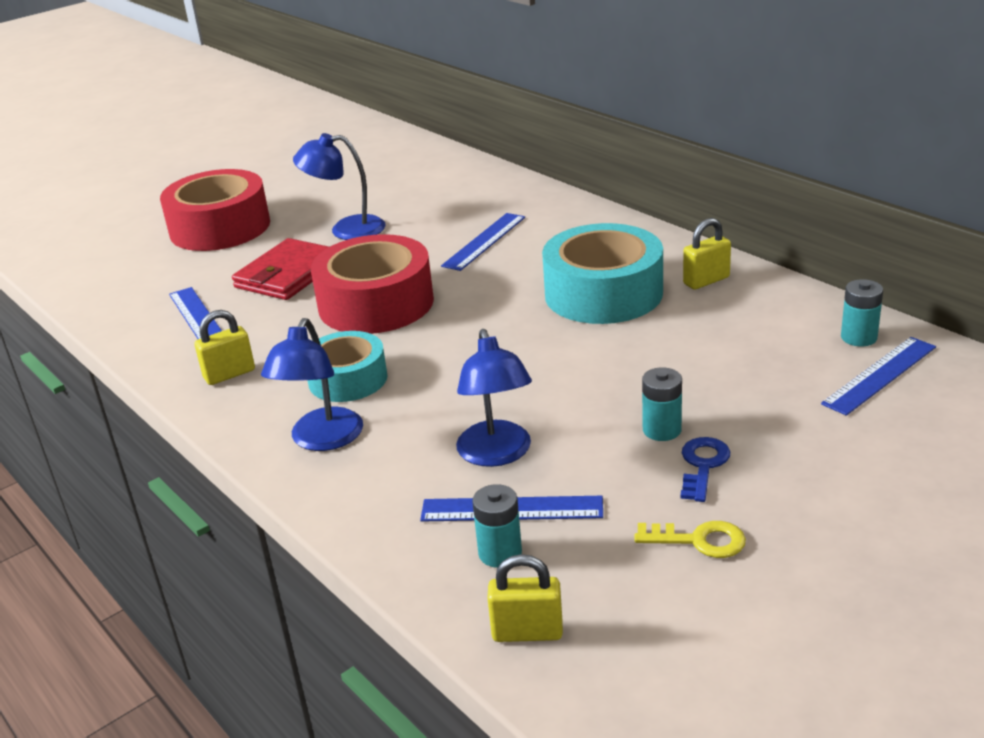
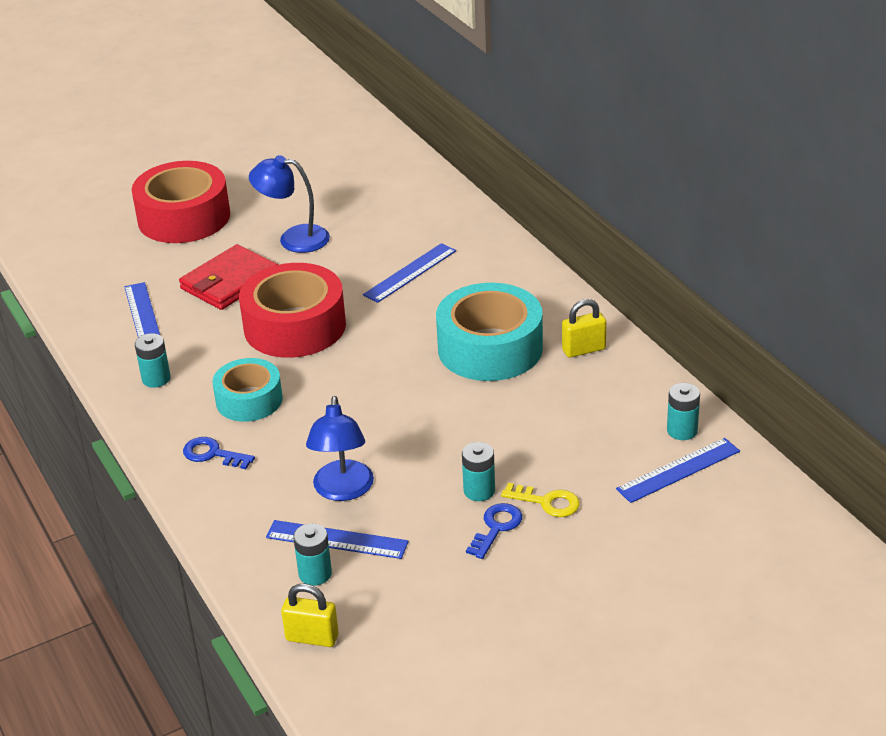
camera: 10 degrees right, 5 degrees up
yellow padlock [195,310,255,385] -> turquoise battery [135,333,171,388]
blue lamp [261,318,363,451] -> blue key [183,437,255,469]
yellow key [635,521,746,558] -> yellow key moved to [501,483,580,517]

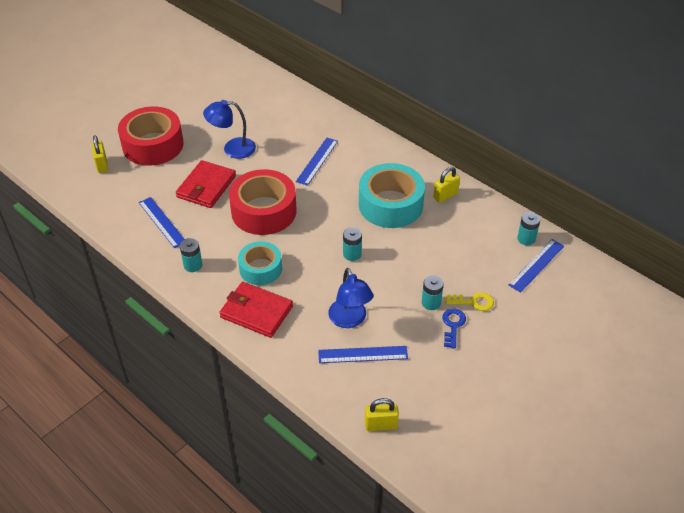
camera: 20 degrees left, 10 degrees up
blue key [183,437,255,469] -> red wallet [219,282,293,338]
turquoise battery [293,523,332,586] -> turquoise battery moved to [343,227,362,261]
none -> yellow padlock [92,135,108,173]

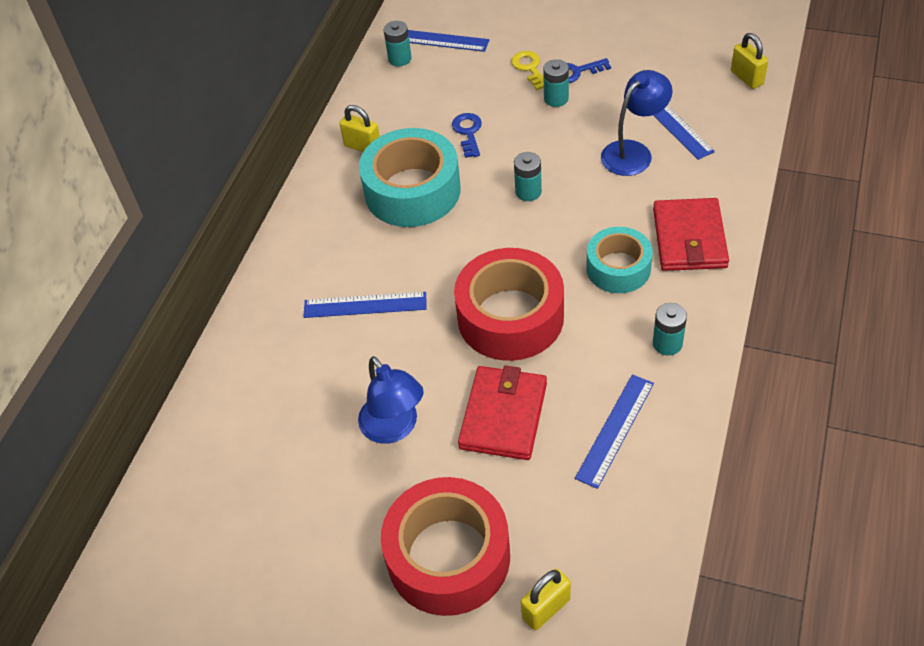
camera: 110 degrees left, 5 degrees up
red wallet [176,160,236,208] -> red wallet turned 75 degrees counterclockwise [458,366,547,460]
none -> blue key [452,113,482,158]

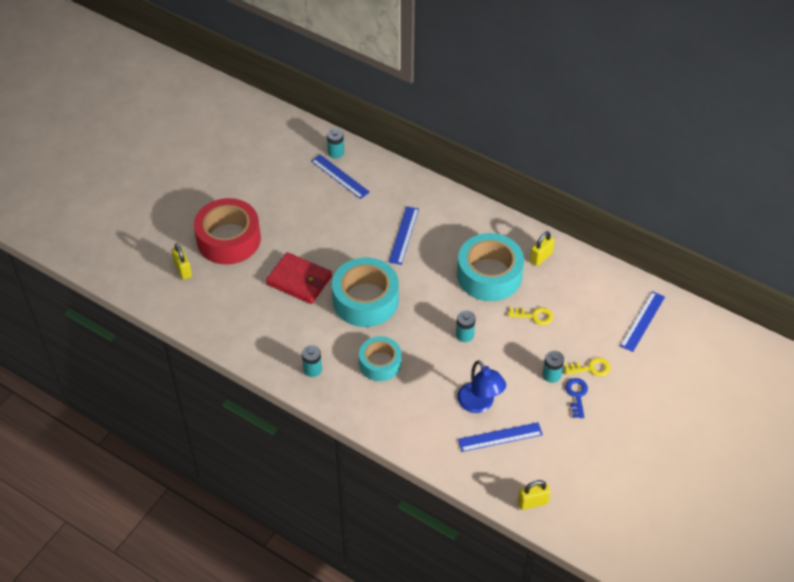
camera: 100 degrees right, 0 degrees up
blue lamp [358,356,424,444] -> none
turquoise battery [384,21,412,66] -> turquoise battery moved to [327,128,344,159]
blue key [452,113,482,158] -> yellow key [508,307,553,325]
red tape [454,248,564,361] -> turquoise tape [332,257,399,327]
blue ruler [575,374,654,489] -> blue ruler moved to [311,155,370,199]
red wallet [653,198,729,271] -> none

